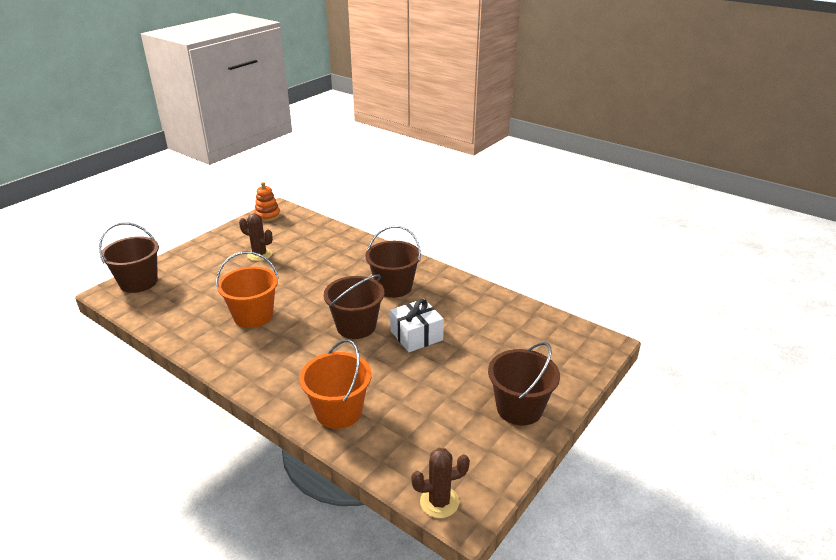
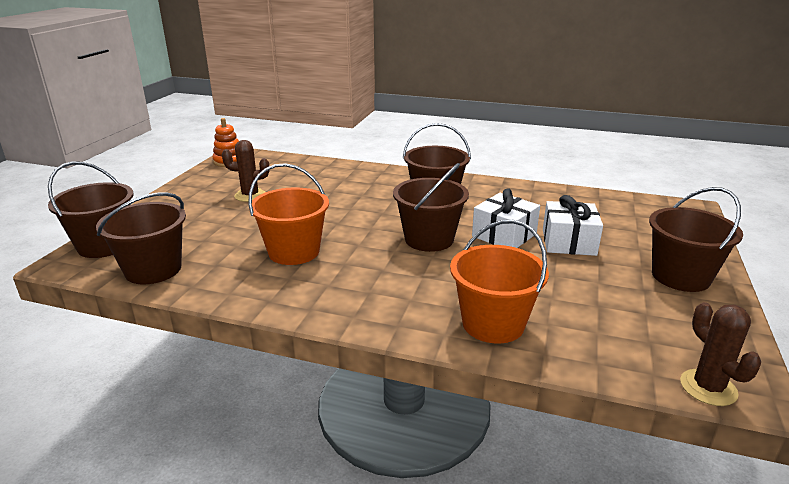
camera: 20 degrees left, 5 degrees down
brown cactus [411,448,470,518] -> brown cactus turned 75 degrees counterclockwise [680,302,761,406]
none -> brown bucket [96,192,186,284]
none -> white gift [543,195,603,256]

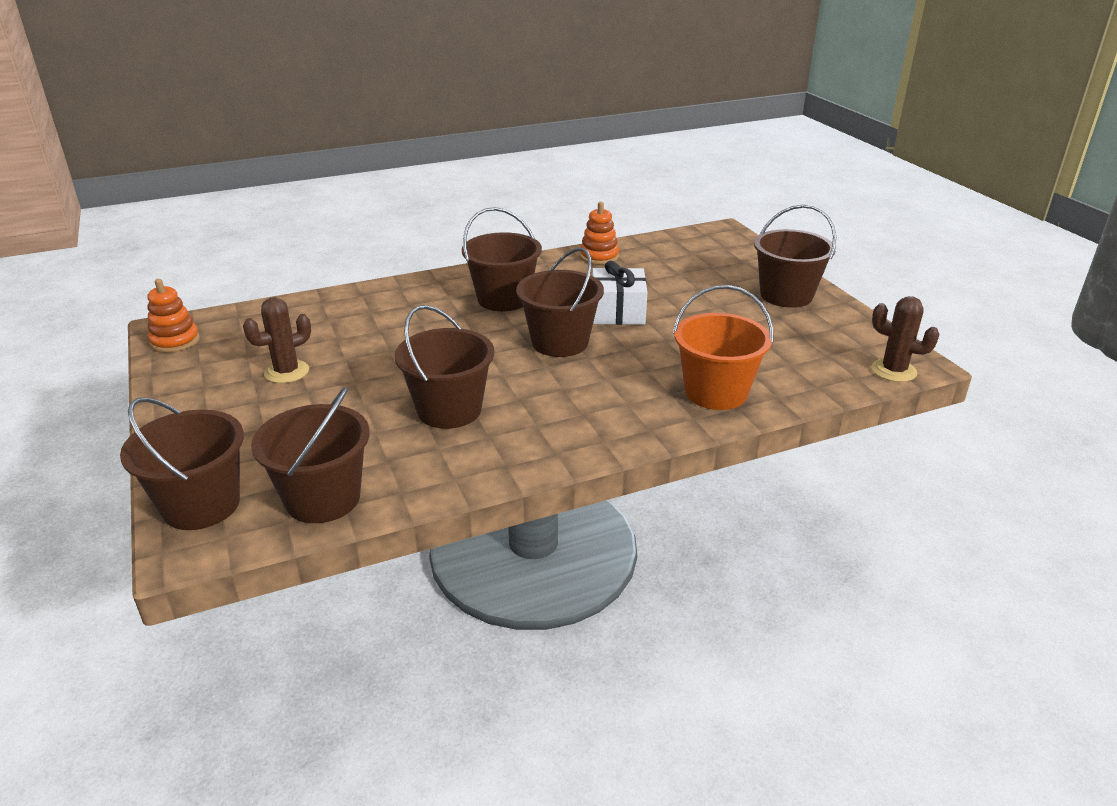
camera: 40 degrees left, 5 degrees up
orange bucket [249,163,329,265] -> brown bucket [394,305,494,429]
white gift [543,195,603,256] -> none
none -> orange stacking toy [580,202,619,265]

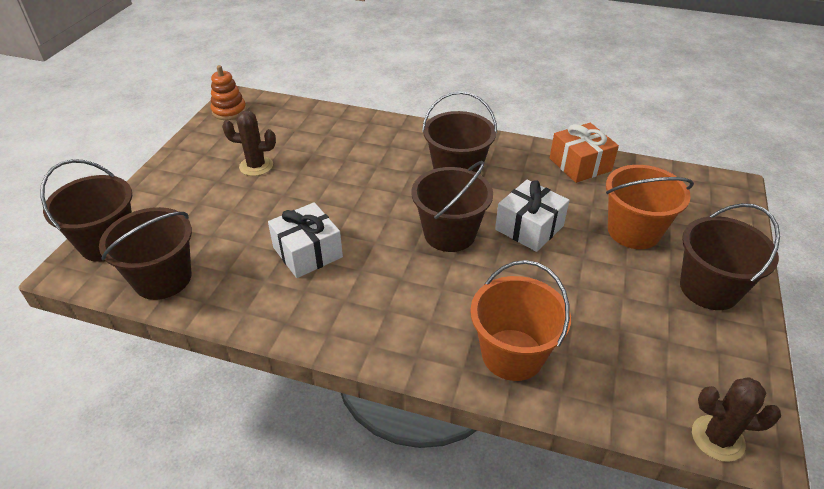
camera: 40 degrees right, 10 degrees up
brown bucket [394,305,494,429] -> white gift [268,202,343,278]
orange stacking toy [580,202,619,265] -> orange gift [550,123,619,183]
brown cactus [871,296,939,382] -> brown cactus turned 60 degrees counterclockwise [692,377,781,462]
none -> orange bucket [606,165,694,249]

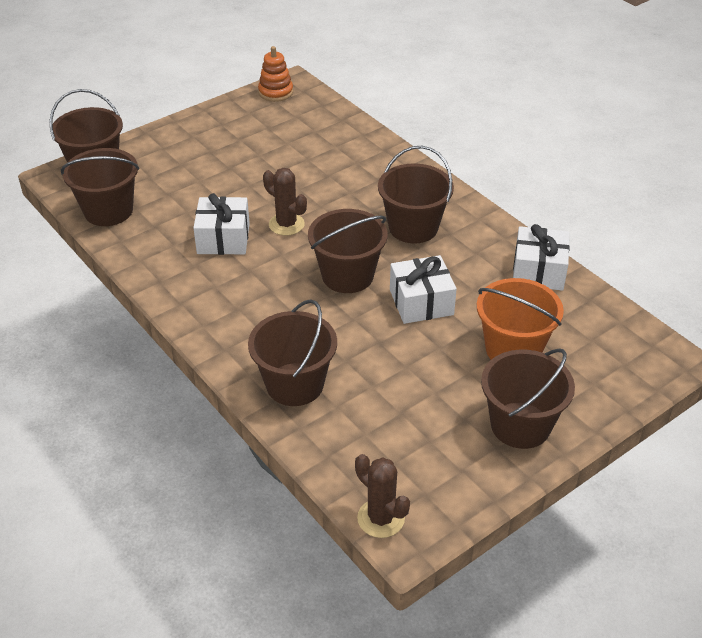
camera: 35 degrees right, 0 degrees up
brown cactus [222,111,276,176] -> brown cactus moved to [263,168,307,236]
orange bucket [470,260,571,381] -> brown bucket [248,299,337,406]
orange gift [550,123,619,183] -> white gift [513,224,570,291]

